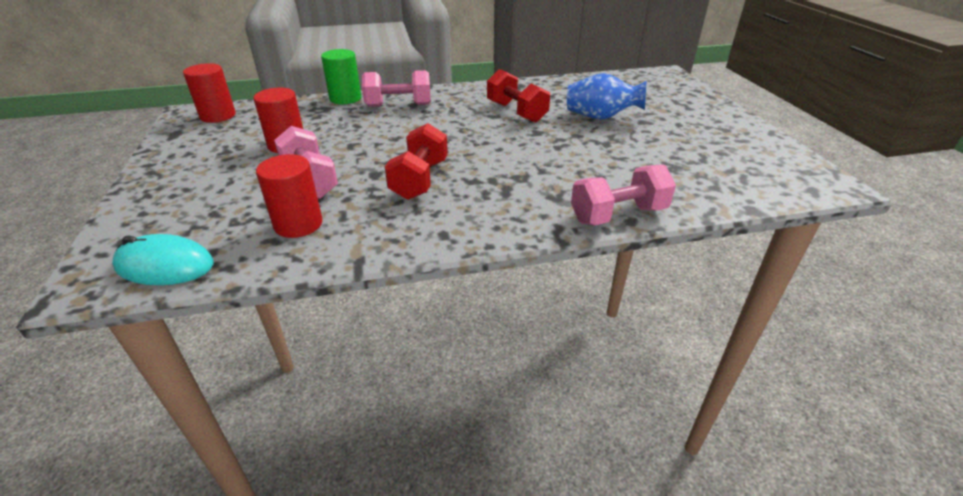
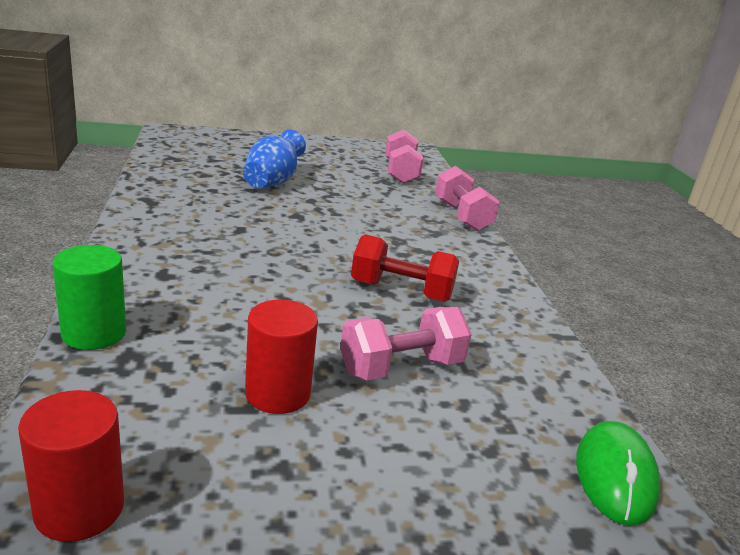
camera: 90 degrees left, 10 degrees down
turquoise mouse [112,234,214,285] -> green mouse [576,421,660,526]
red cylinder [256,154,323,238] -> none
pink dumbbell [362,70,431,107] -> pink dumbbell moved to [385,130,423,184]
red dumbbell [487,69,550,122] -> none

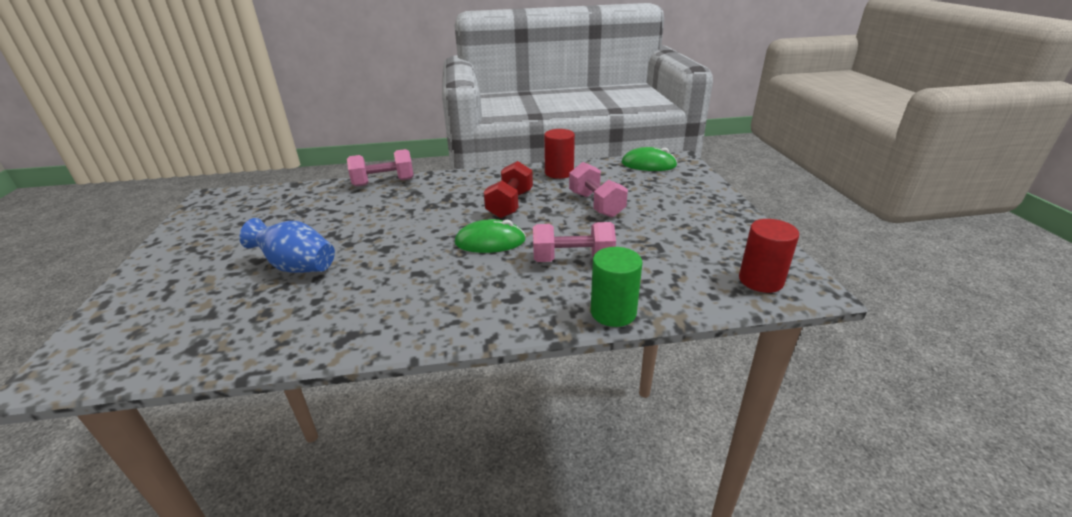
camera: 85 degrees left, 5 degrees up
red cylinder [245,300,318,414] -> red cylinder moved to [544,129,575,179]
pink dumbbell [385,130,423,184] -> pink dumbbell moved to [533,222,616,262]
none -> green mouse [455,219,526,253]

